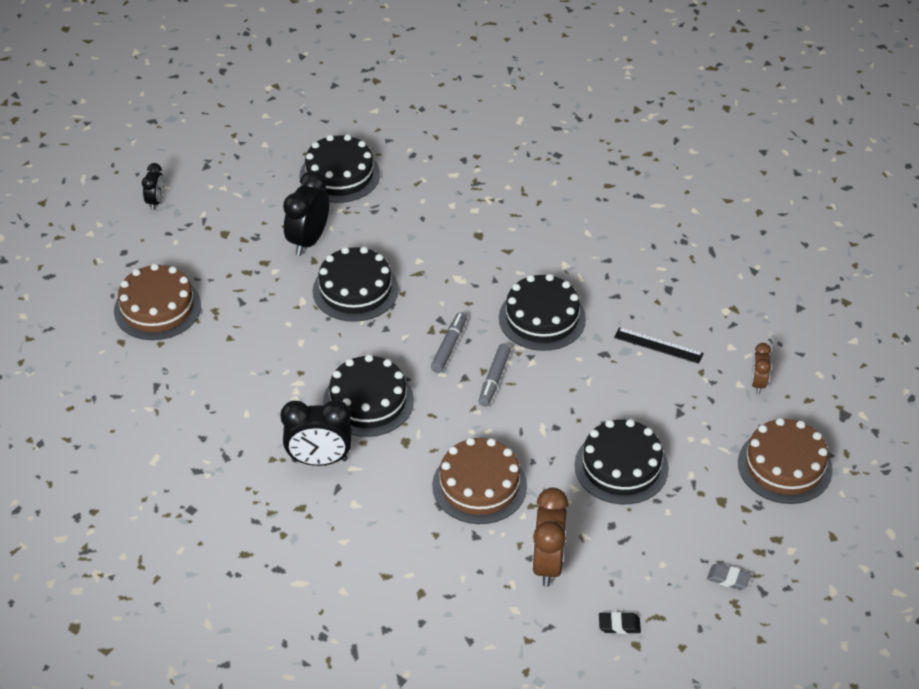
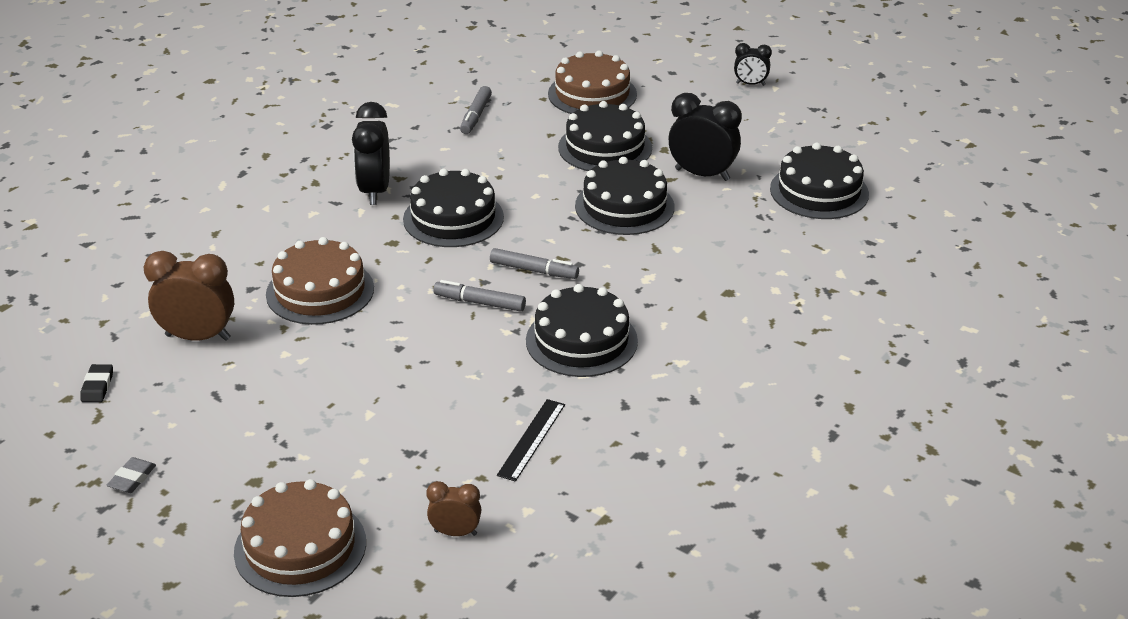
camera: 90 degrees right, 10 degrees down
black cake [574,419,669,504] -> black cake moved to [558,101,652,171]
none -> grey marker [460,86,492,134]

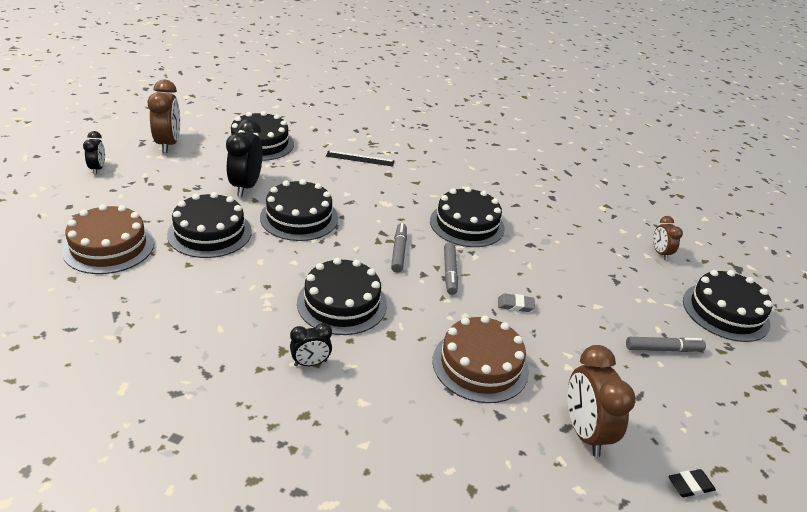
camera: 110 degrees left, 0 degrees up
grey eraser [106,457,156,493] -> grey eraser moved to [498,293,535,312]
brown cake [234,479,366,597] -> black cake [683,270,772,342]
black clock [352,102,390,205] -> black clock [290,323,332,366], size x0.56
grey marker [460,86,492,134] -> grey marker moved to [626,337,706,352]
black ruler [497,399,565,482] -> black ruler moved to [326,151,395,167]
none -> brown clock [148,80,180,153]

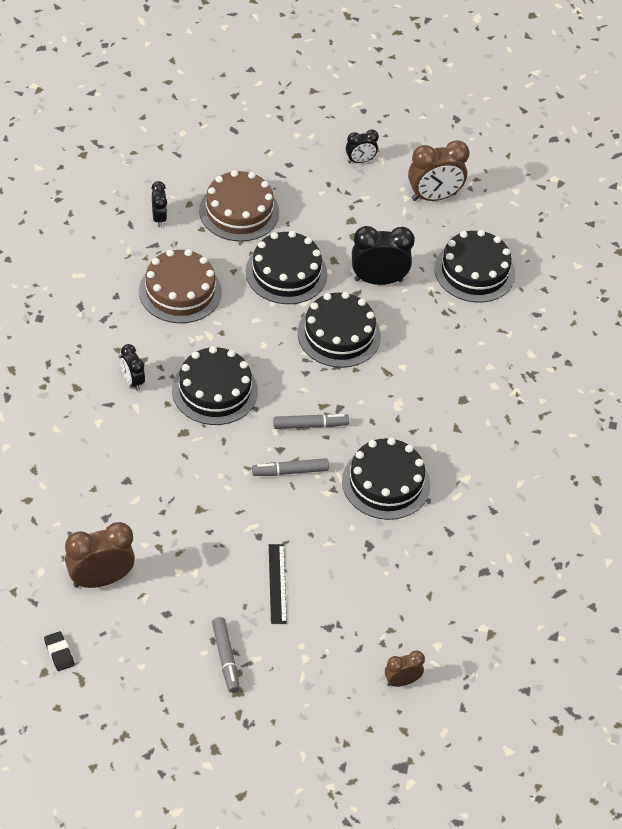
camera: 80 degrees right, 15 degrees up
black ruler [326,151,395,167] -> black ruler moved to [269,544,287,624]
brown cake [433,315,529,403] -> brown cake moved to [139,249,222,323]
grey eraser [498,293,535,312] -> none
black cake [683,270,772,342] -> none
none -> black clock [151,181,167,227]

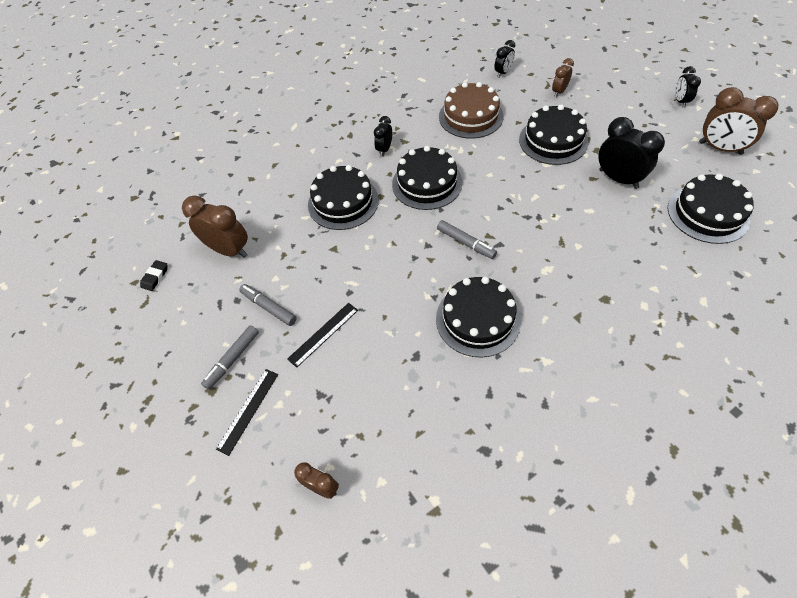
camera: 55 degrees right, 5 degrees up
brown cake [199,170,279,241] -> brown clock [552,58,574,97]
grey marker [252,458,329,476] -> grey marker moved to [239,284,297,326]
black cake [297,292,381,368] -> black cake moved to [308,165,379,230]
black clock [346,130,379,163] -> black clock turned 60 degrees clockwise [675,66,701,108]
none -> black ruler [216,369,278,456]

